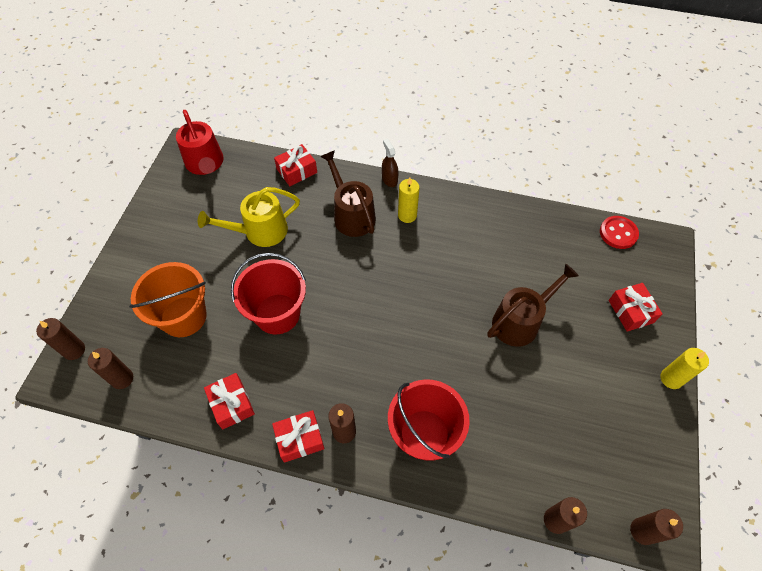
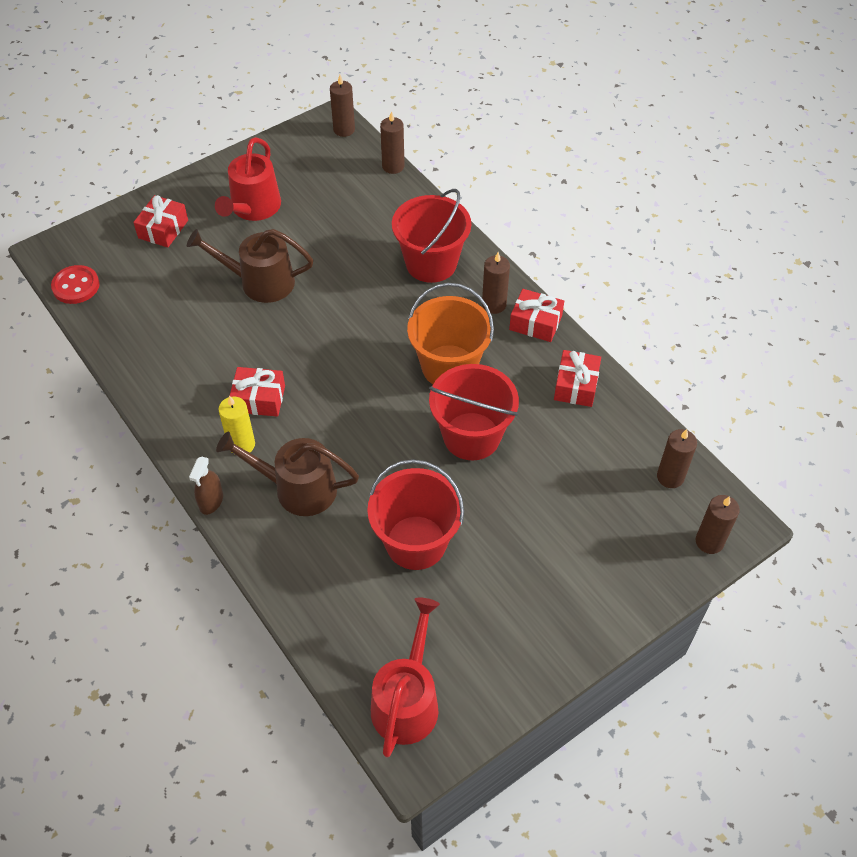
camera: 140 degrees left, 5 degrees down
orange bucket [129,262,207,337] -> orange bucket moved to [407,283,494,384]
yellow watering can [198,187,300,247] -> red bucket [367,459,464,570]
red gift [274,144,317,186] -> red gift moved to [230,367,285,417]
brown watering can [320,150,376,237] -> brown watering can turned 90 degrees clockwise [216,432,359,516]
yellow candle [660,348,709,389] -> none
none -> red watering can [215,137,281,221]

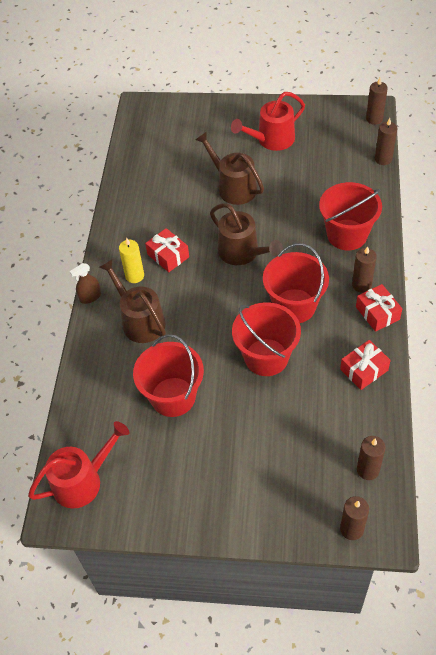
camera: 45 degrees right, 0 degrees up
red button [51,265,100,304] -> none
red gift [133,195,188,248] -> none
orange bucket [407,283,494,384] -> red bucket [263,243,329,323]
none -> brown watering can [210,203,283,265]

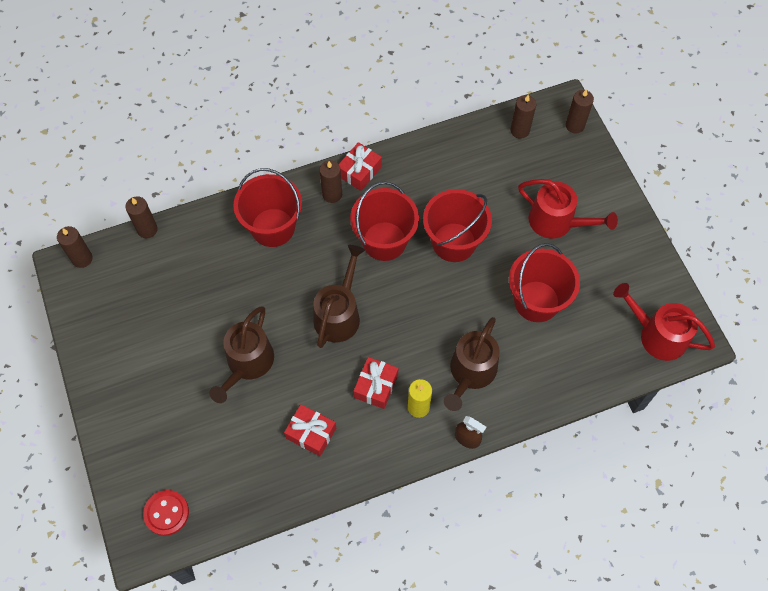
camera: 120 degrees left, 10 degrees up
red watering can [231,92,305,151] -> red watering can moved to [518,179,618,239]
red gift [340,340,391,390] -> red gift moved to [284,404,336,456]
none -> red button [143,490,189,536]

